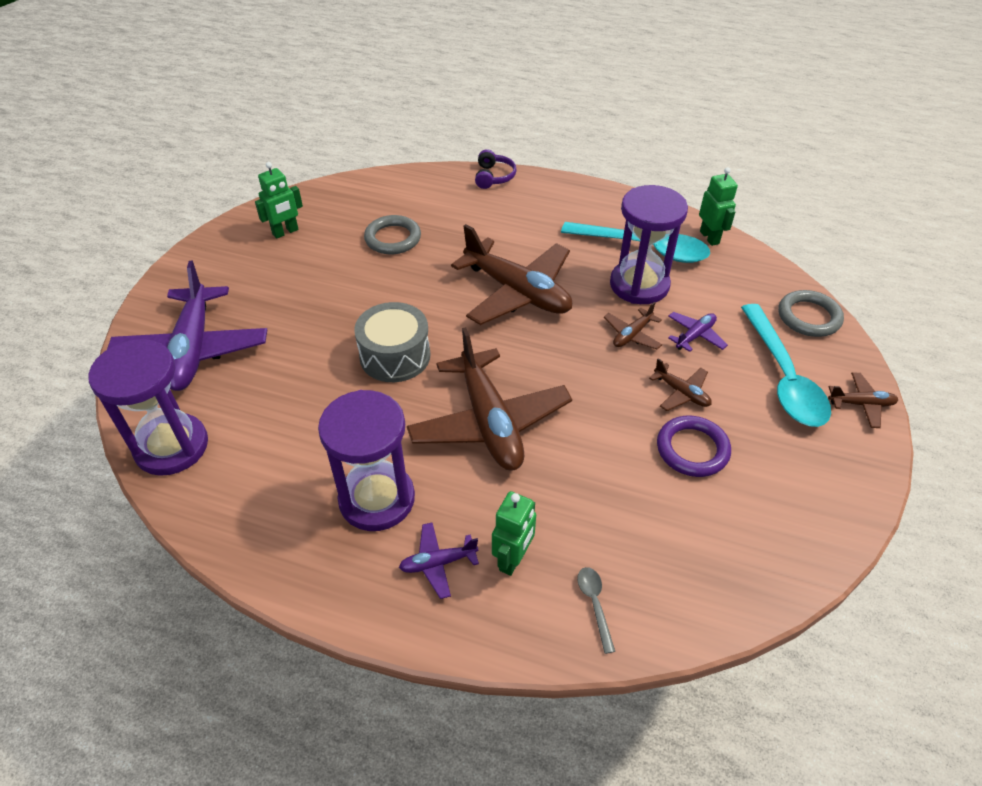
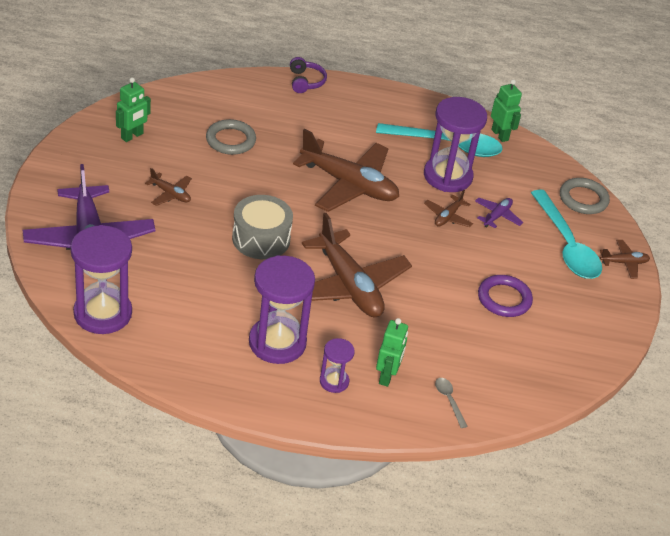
camera: 15 degrees left, 5 degrees down
purple plane [399,522,479,599] -> purple hourglass [320,338,355,393]
brown plane [649,359,712,411] -> brown plane moved to [145,168,192,206]

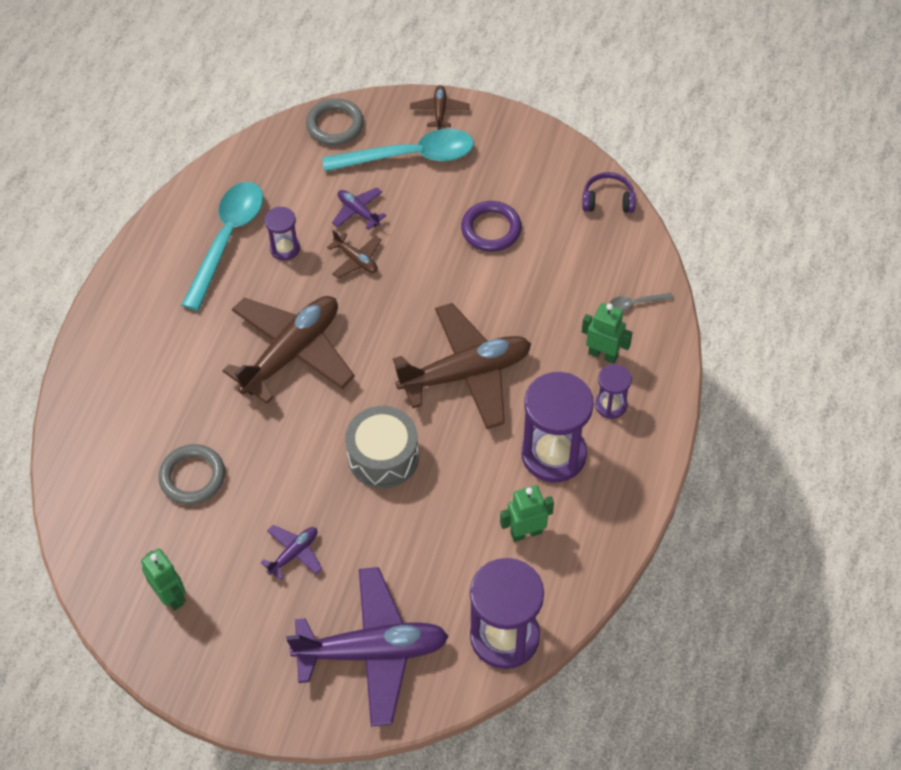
camera: 75 degrees left, 15 degrees up
brown plane [145,168,192,206] -> purple plane [261,525,322,580]
purple headphones [290,57,327,93] -> purple headphones moved to [582,172,636,213]
purple hourglass [424,97,487,192] -> purple hourglass [264,207,300,261], size x0.50
green robot [491,80,522,142] -> green robot moved to [500,485,554,542]

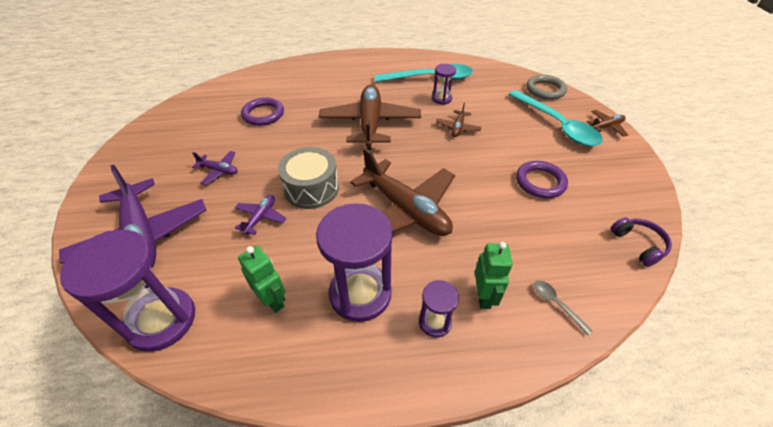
camera: 65 degrees right, 10 degrees down
green robot [141,548,186,611] -> none
grey ring [158,444,225,505] -> purple ring [241,97,284,126]
brown plane [222,296,355,404] -> brown plane turned 105 degrees counterclockwise [319,85,421,150]
purple plane [332,188,386,230] -> purple plane moved to [235,195,287,235]

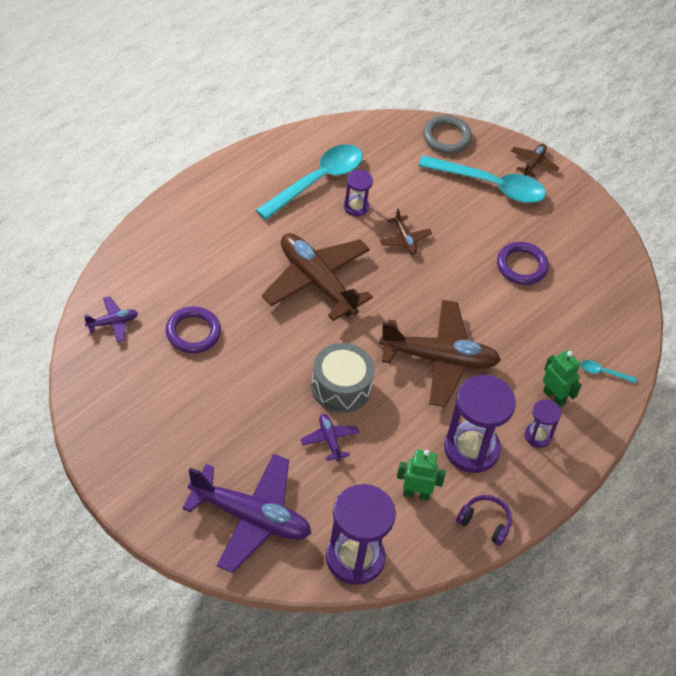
camera: 45 degrees left, 5 degrees up
purple plane [192,151,238,185] -> purple plane moved to [84,296,138,343]
grey spoon [534,280,593,336] -> turquoise spoon [581,360,637,384]
purple headphones [611,217,672,267] -> purple headphones moved to [456,495,512,546]

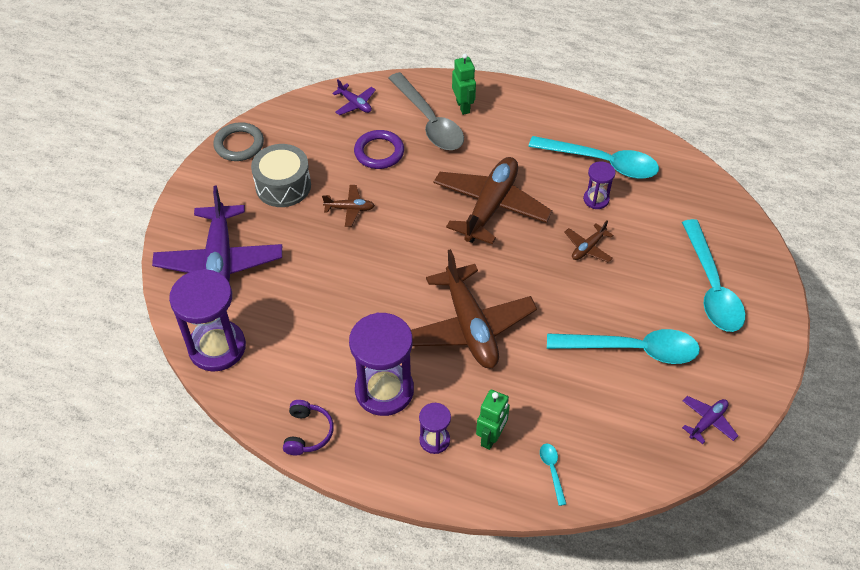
camera: 70 degrees right, 0 degrees up
purple plane [301,414,359,461] -> purple plane moved to [682,396,738,444]
grey drum [311,343,375,413] -> grey drum moved to [251,144,311,207]
green robot [397,450,446,501] -> green robot moved to [452,54,476,115]
grey ring [423,115,472,154] -> grey ring moved to [214,122,264,161]
purple ring [497,242,549,285] -> turquoise spoon [547,329,700,364]
brown plane [511,144,559,178] -> brown plane moved to [322,185,375,227]
none -> grey spoon [389,72,464,150]

